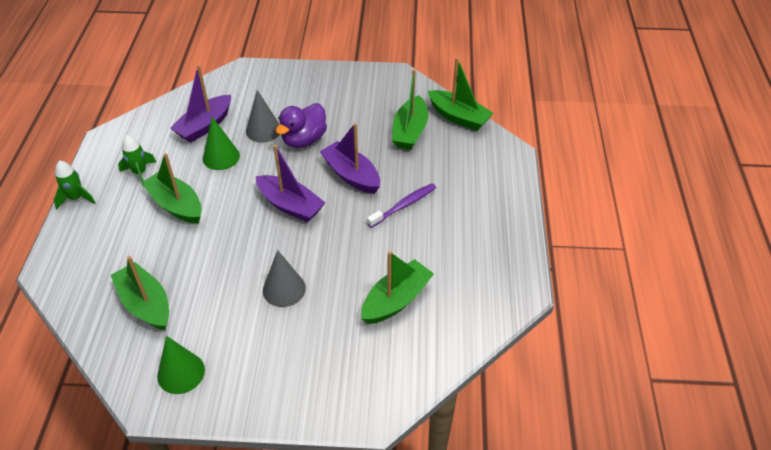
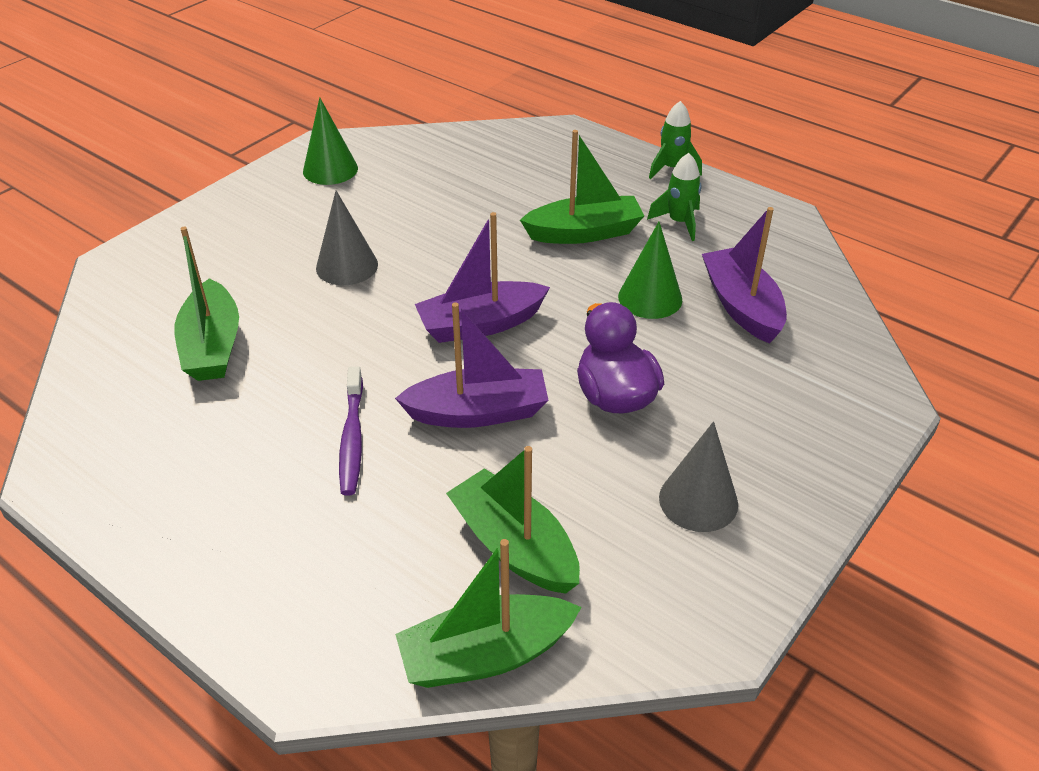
camera: 125 degrees right, 5 degrees down
green boat [110,256,169,330] -> none
grey cone [246,90,280,143] -> grey cone moved to [659,421,738,532]

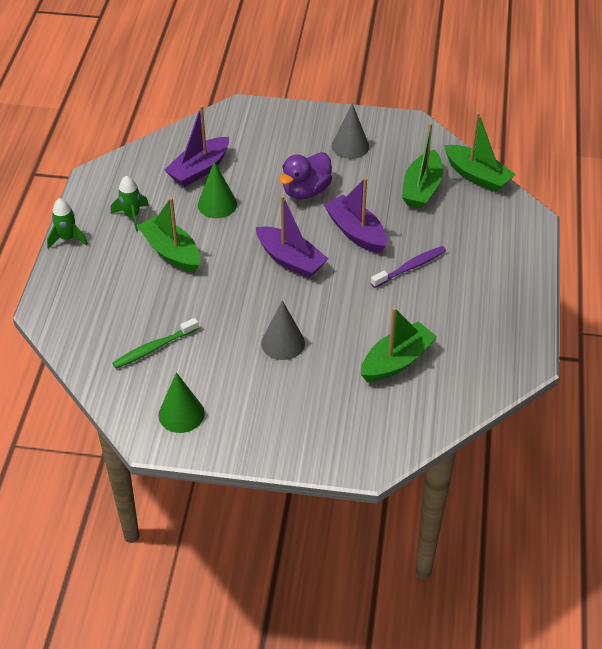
camera: 120 degrees left, 5 degrees up
none -> green toothbrush [112,318,199,369]

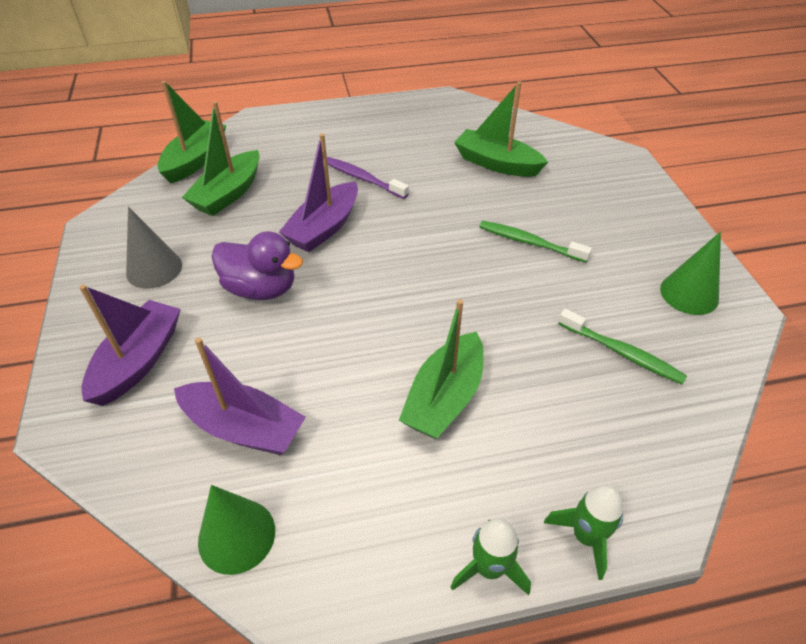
camera: 110 degrees left, 0 degrees up
green rocket [111,176,149,231] -> green rocket moved to [544,485,623,580]
green cone [198,161,237,218] -> green cone moved to [198,485,275,575]
purple boat [256,195,328,278] -> purple boat moved to [79,284,181,406]
grey cone [261,300,305,360] -> green toothbrush [479,221,592,263]
green boat [402,123,443,209] -> green boat turned 120 degrees clockwise [182,101,260,216]

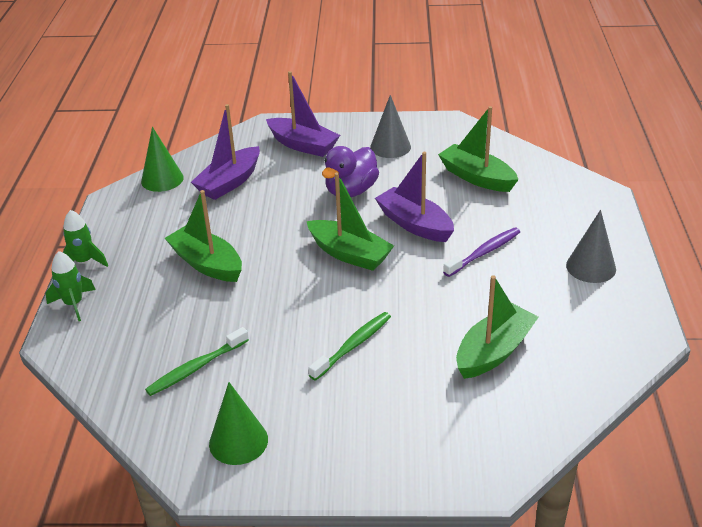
camera: 105 degrees right, 10 degrees down
green boat [157,81,226,183] -> green boat moved to [307,172,394,271]
none -> grey cone [566,210,616,283]

